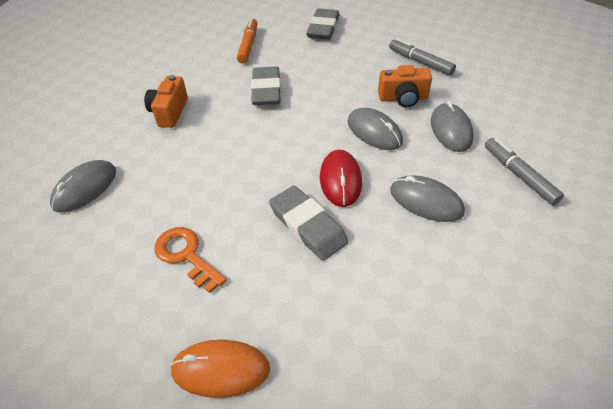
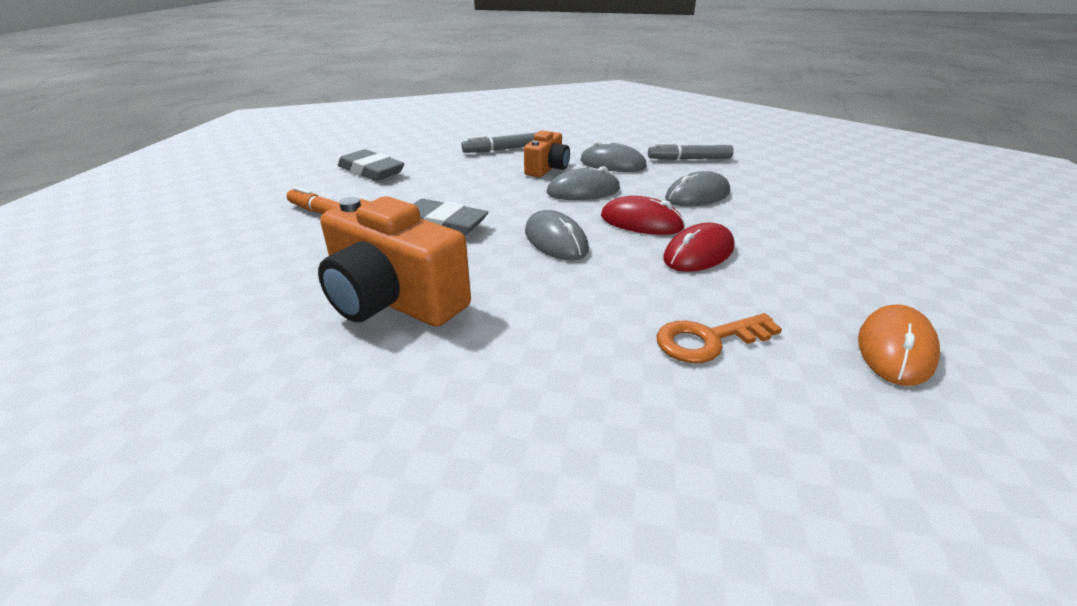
camera: 65 degrees left, 15 degrees down
grey mouse [50,160,116,212] -> grey mouse moved to [525,210,589,261]
orange camera [144,75,188,128] -> orange camera [318,196,471,327], size x1.77
grey eraser [269,185,348,261] -> red mouse [663,223,734,272]

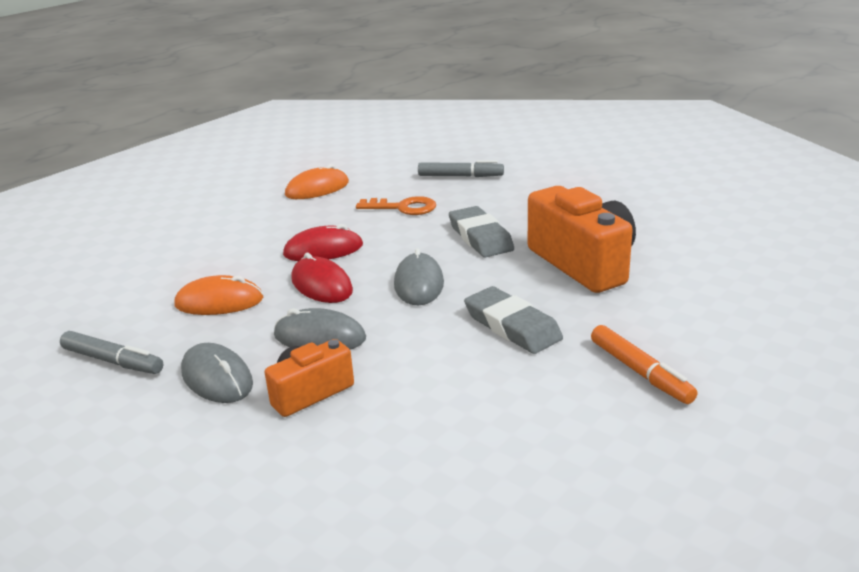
camera: 150 degrees left, 5 degrees down
grey eraser [338,149,404,181] -> grey eraser moved to [449,206,514,257]
grey marker [462,132,537,153] -> grey marker moved to [418,160,504,177]
grey mouse [665,171,730,207] -> orange mouse [174,275,263,315]

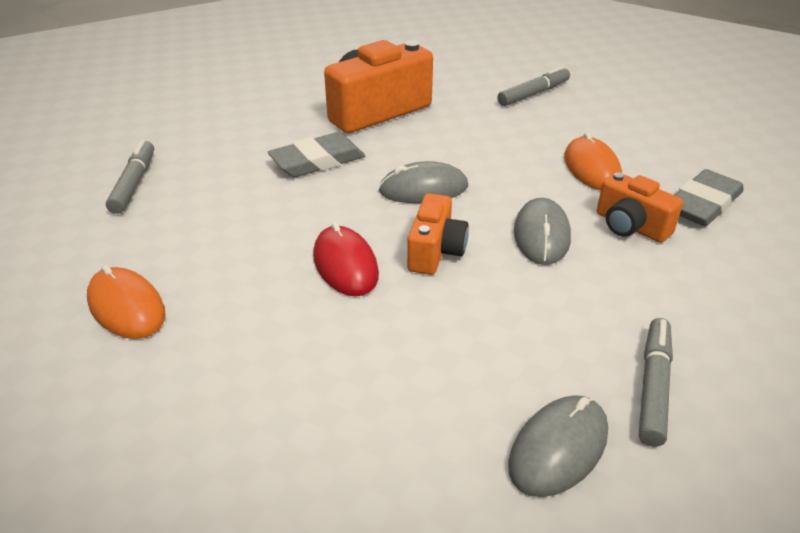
camera: 100 degrees left, 10 degrees up
orange mouse [174,275,263,315] -> orange mouse moved to [564,132,622,190]
grey mouse [181,343,253,403] -> grey mouse moved to [508,395,608,497]
red mouse [291,253,353,303] -> orange camera [407,193,469,275]
orange key [356,196,436,215] -> none
grey eraser [464,286,563,354] -> grey eraser moved to [675,169,744,226]
orange marker [591,325,698,404] -> grey marker [497,66,570,106]

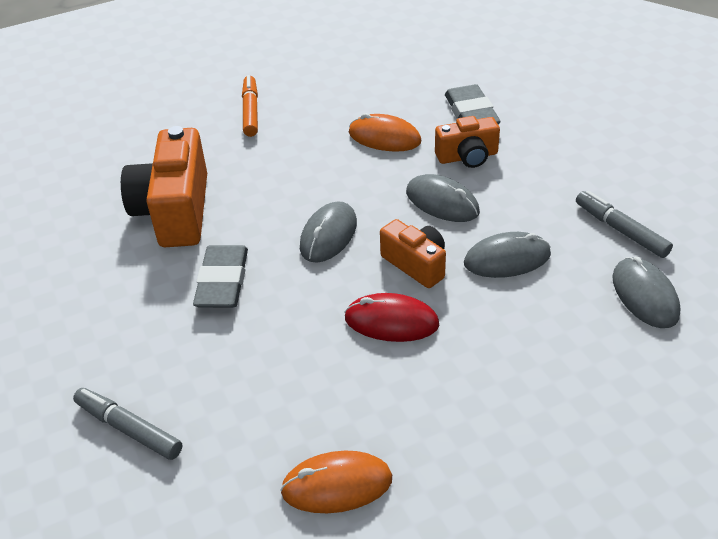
camera: 55 degrees left, 5 degrees up
grey marker [497,66,570,106] -> orange marker [242,75,258,137]
none -> grey mouse [464,232,551,278]

